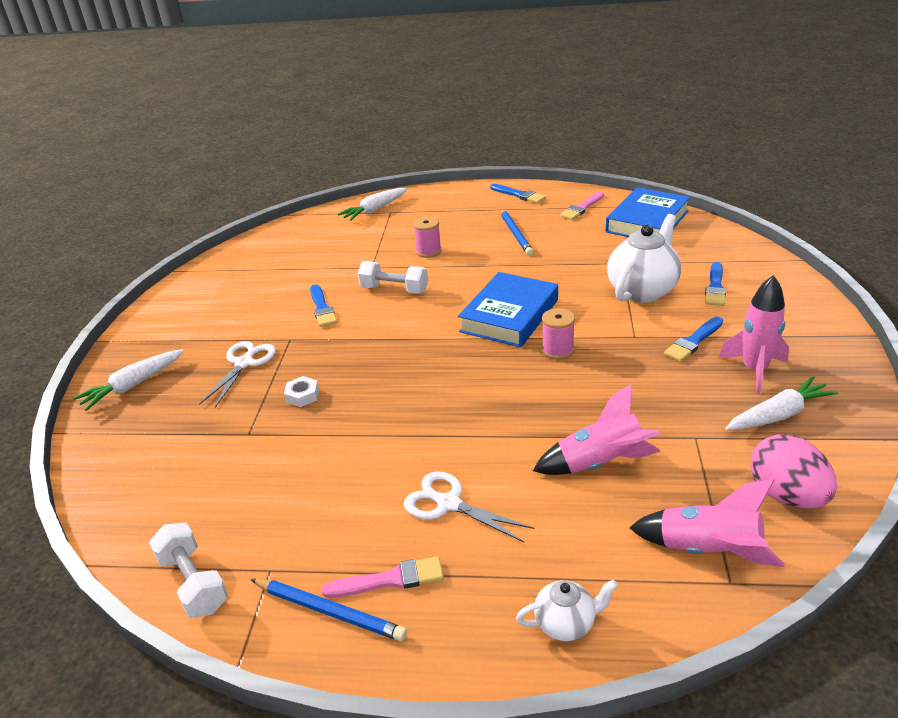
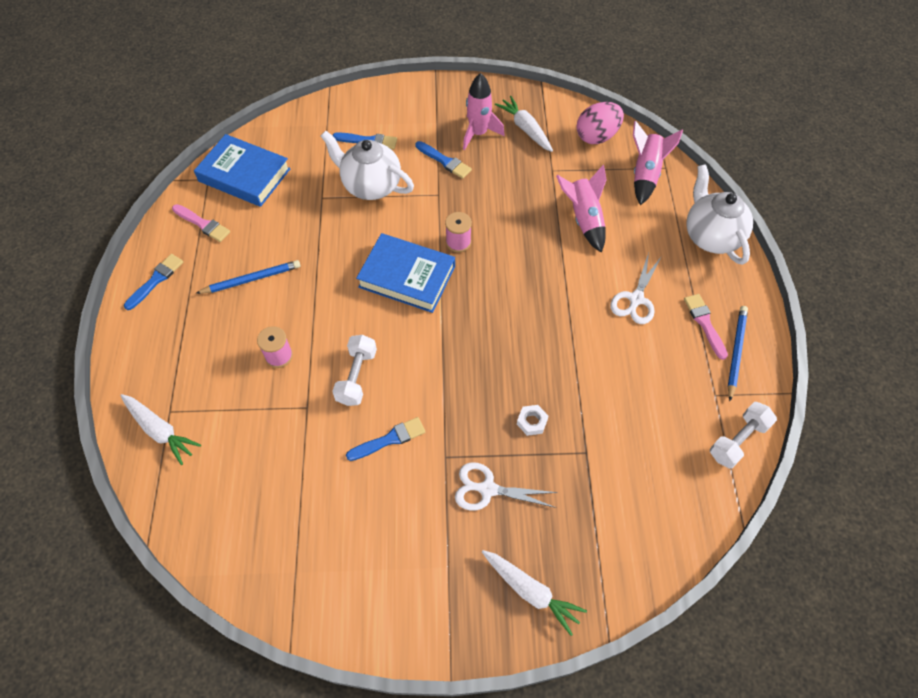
camera: 100 degrees left, 25 degrees up
white teapot [516,580,618,641] -> white teapot [686,164,753,265], size x1.91

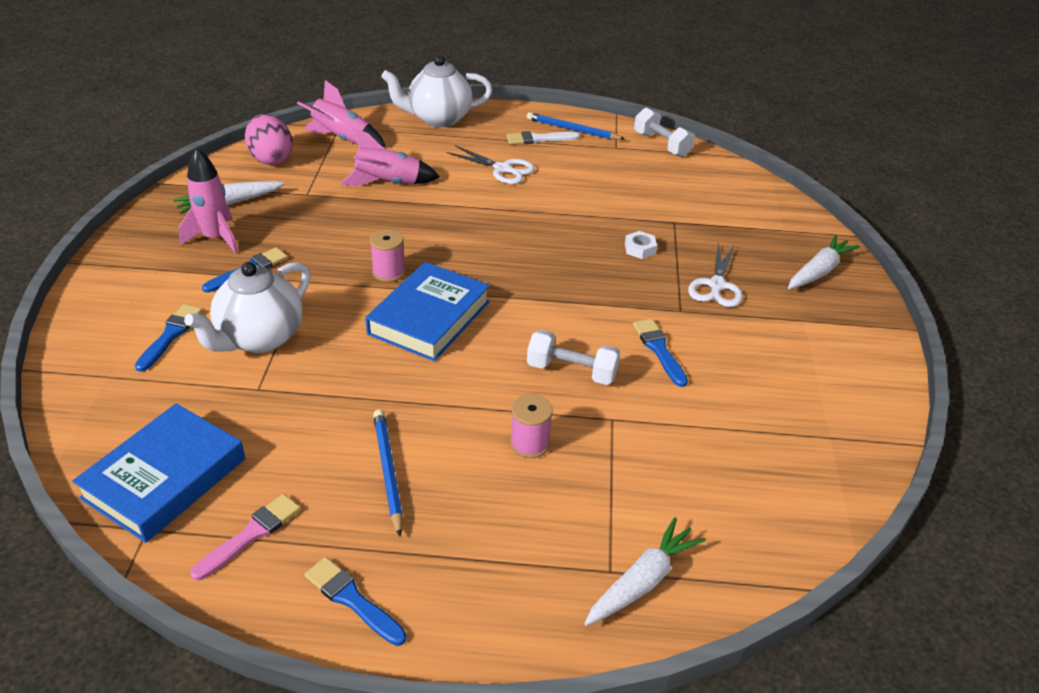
camera: 85 degrees left, 20 degrees down
pink brush [684,294,728,360] -> white brush [507,131,580,144]

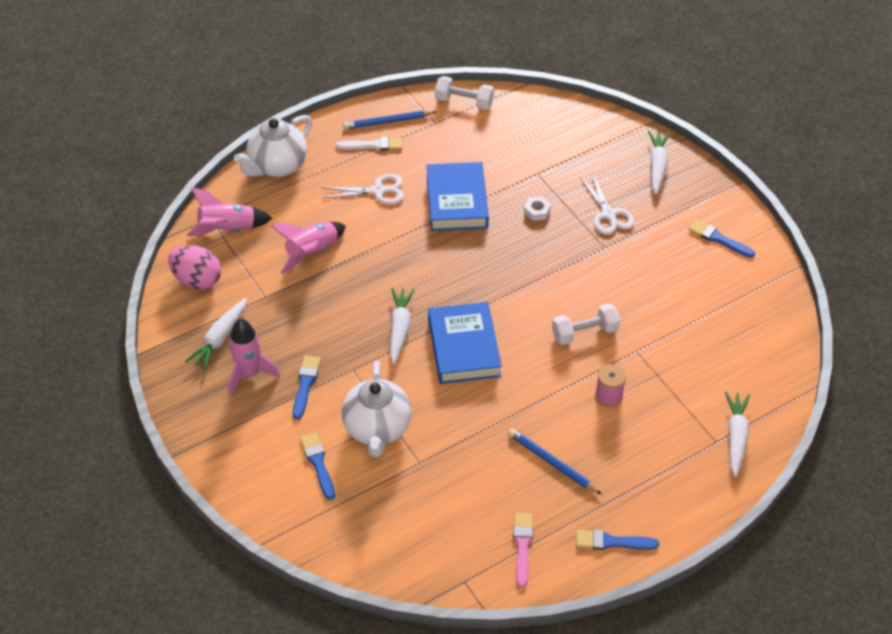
camera: 35 degrees left, 10 degrees up
blue book [72,404,245,543] -> blue book moved to [426,162,489,231]
pink spool [370,229,405,282] -> white carrot [390,288,415,364]
white brush [507,131,580,144] -> white brush turned 135 degrees counterclockwise [336,137,403,151]
blue brush [633,319,688,387] -> blue brush moved to [689,219,755,258]

